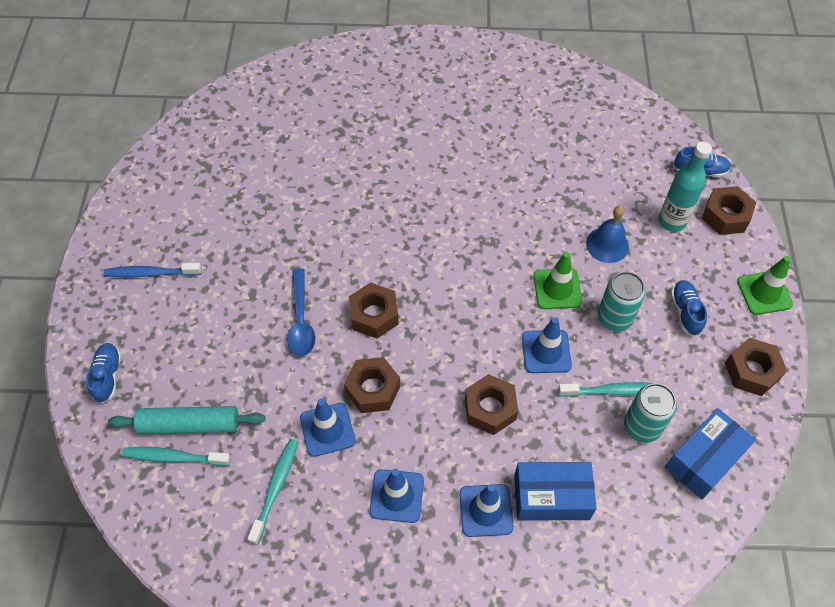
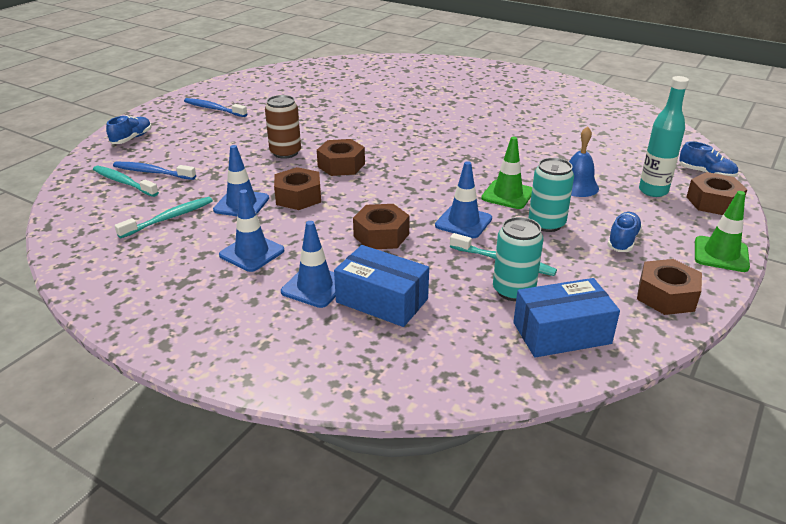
camera: 30 degrees right, 25 degrees down
turquoise rolling pin [108,406,265,434] -> blue toothbrush [113,162,196,180]
blue spoon [287,268,315,356] -> brown can [265,95,301,159]

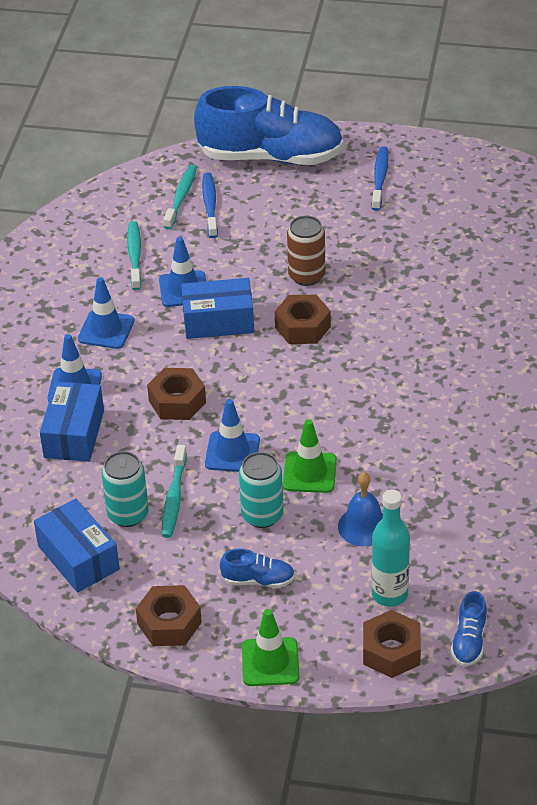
camera: 70 degrees right, 10 degrees up
blue shoe [106,115,151,144] -> blue shoe [194,86,344,165], size x2.47
turquoise toothbrush [114,197,213,238] -> turquoise toothbrush turned 120 degrees counterclockwise [127,221,142,290]
brown nut [274,167,321,210] -> blue box [181,278,254,339]

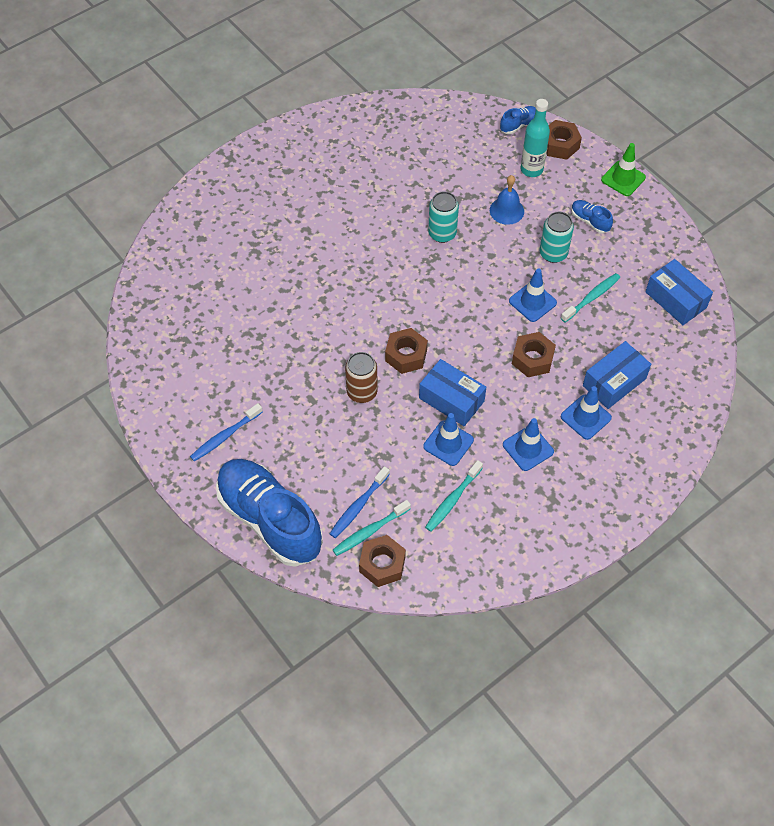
camera: 140 degrees left, 15 degrees up
blue box [34,499,120,593] -> blue box turned 45 degrees counterclockwise [645,259,713,325]
turquoise can [101,451,149,527] -> turquoise can moved to [428,191,459,243]
brown nut [136,585,202,646] -> brown nut moved to [359,535,406,587]
green traffic cone [283,419,337,493] -> none

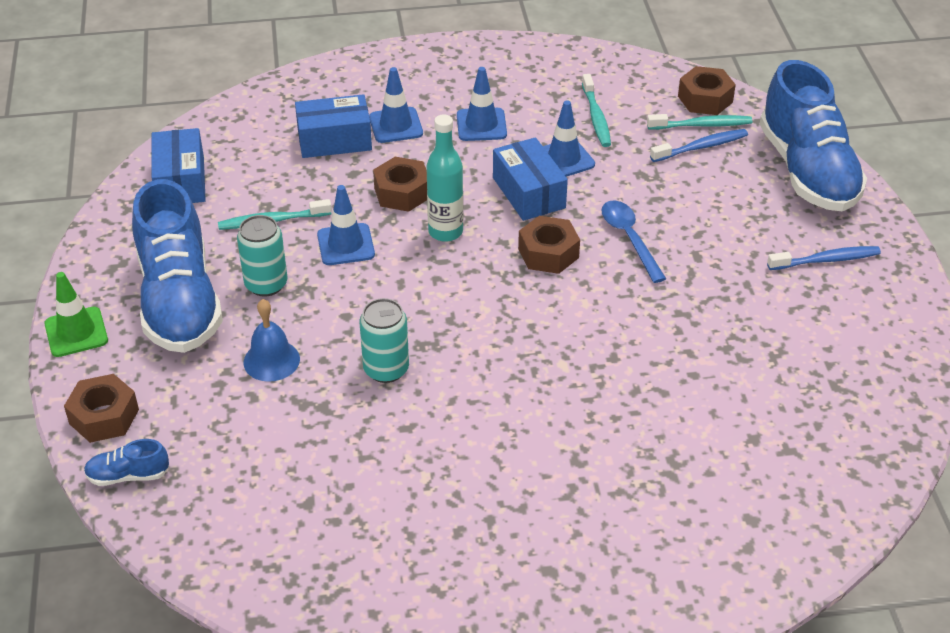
camera: 150 degrees left, 15 degrees down
brown can [345,352,378,403] -> blue spoon [601,201,666,283]
turquoise toothbrush [425,460,483,532] -> turquoise toothbrush turned 105 degrees clockwise [582,74,611,147]
turquoise bottle [521,99,550,177] -> turquoise bottle moved to [426,114,463,242]
blue shoe [571,200,613,234] -> blue shoe [132,179,223,353], size x2.47

